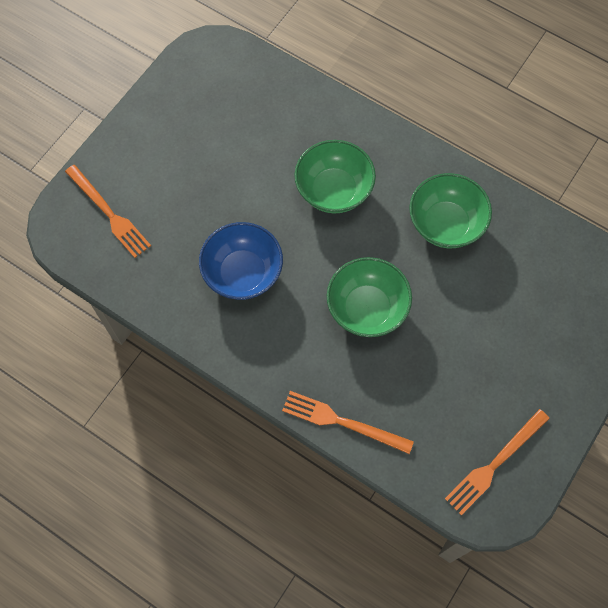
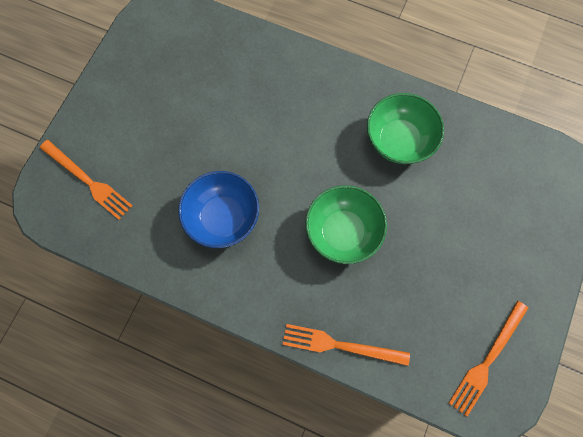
camera: 10 degrees left, 5 degrees up
green bowl [294,140,376,213] -> none

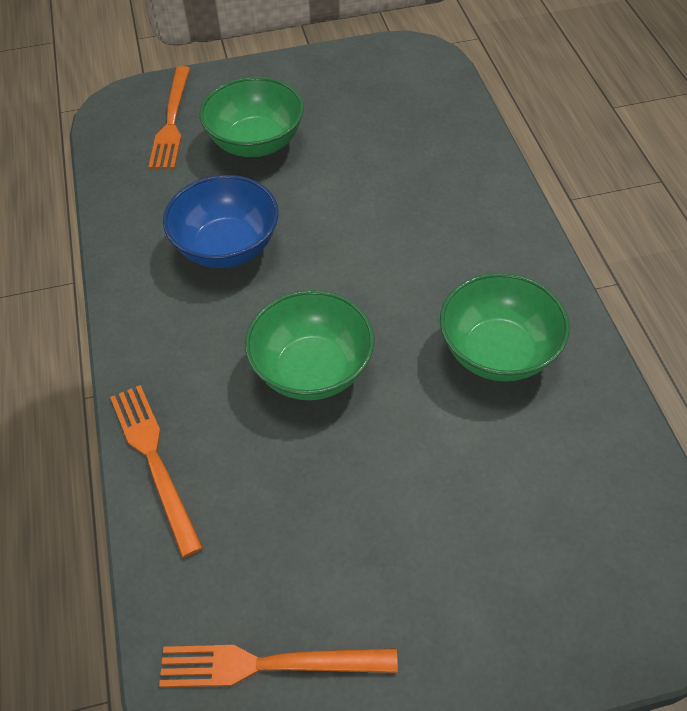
camera: 55 degrees right, 20 degrees down
none -> green bowl [200,77,304,157]

